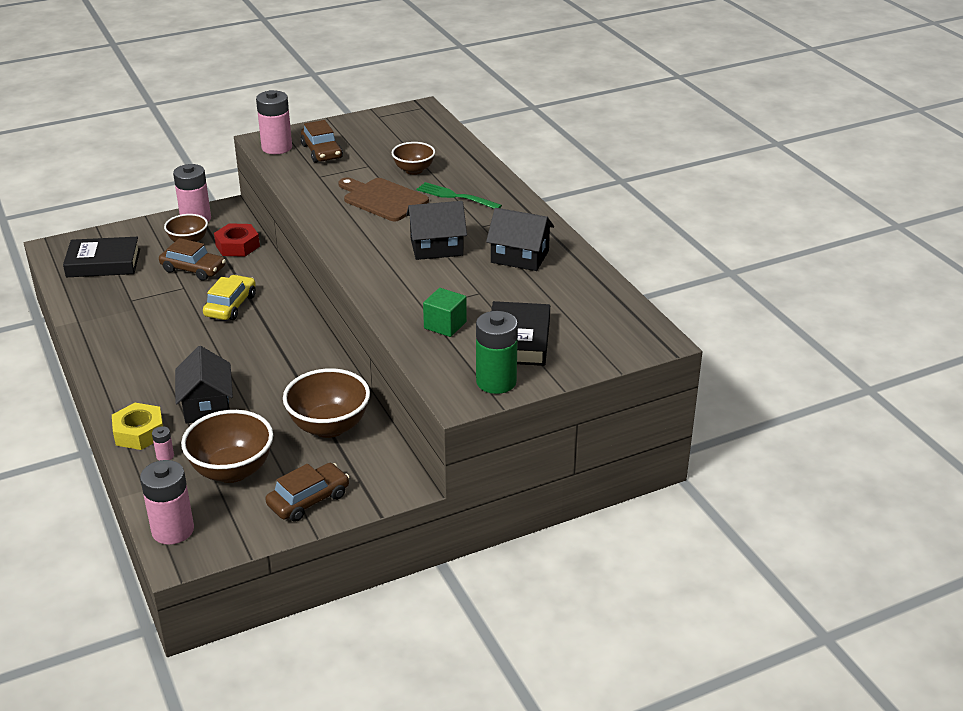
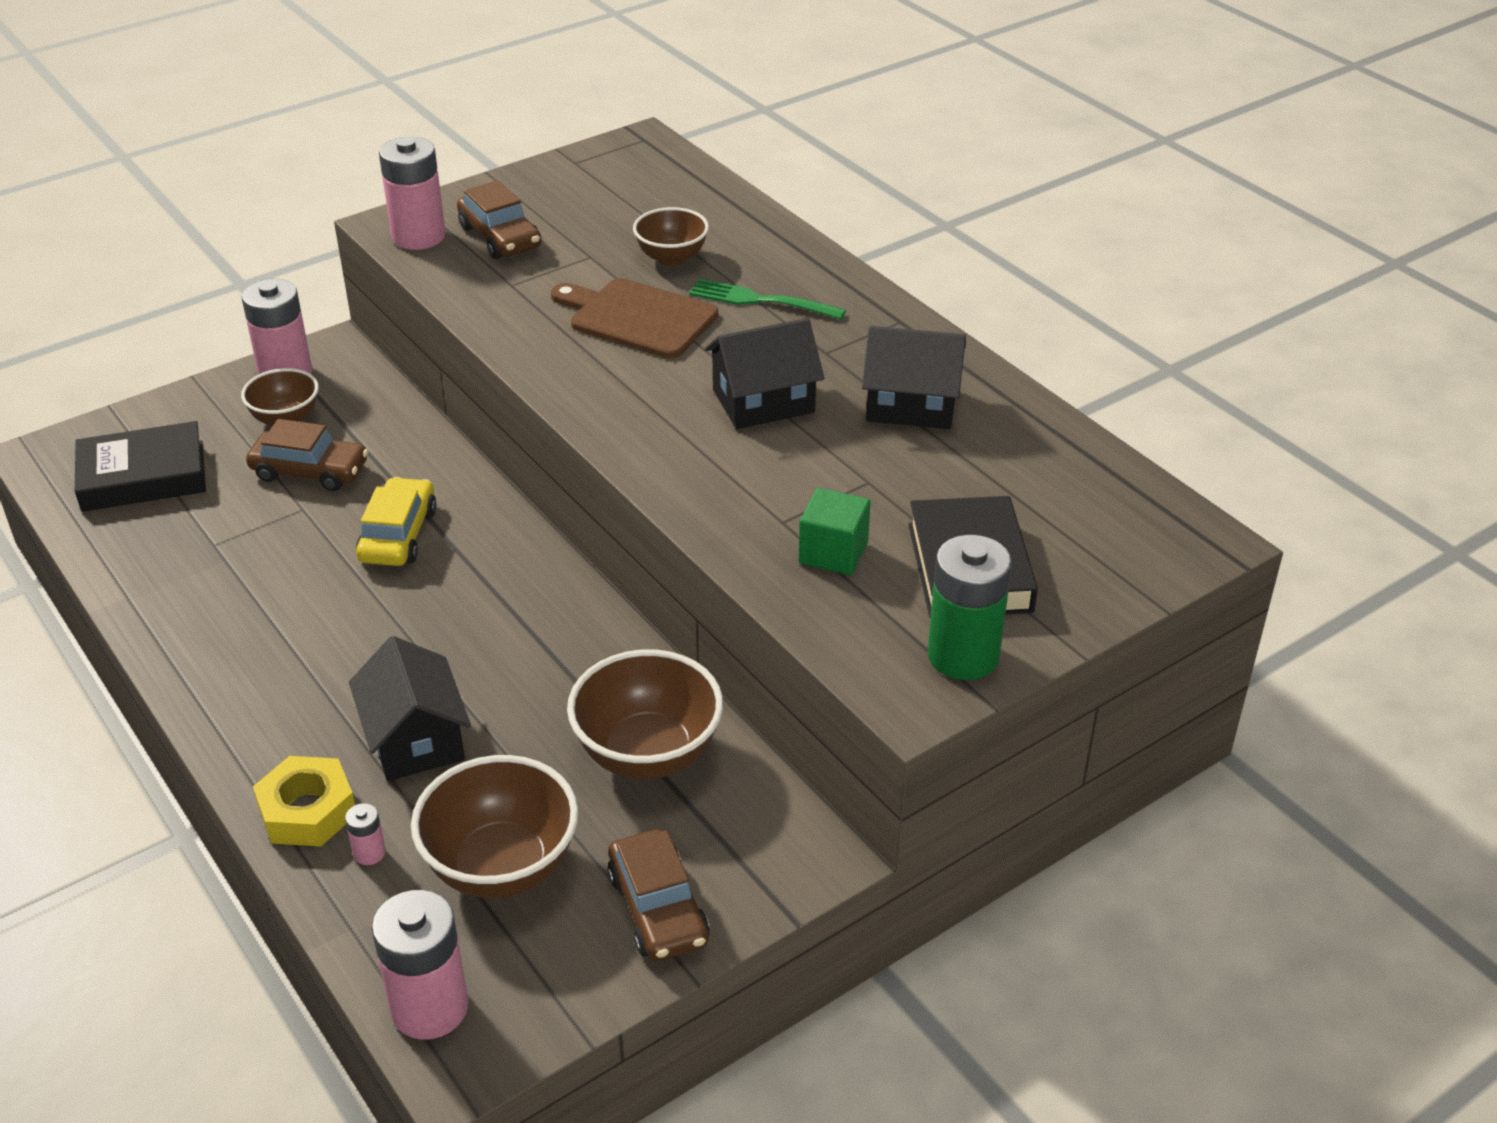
camera: 10 degrees left, 5 degrees up
red nut [214,223,260,257] -> none
brown car [265,463,350,522] -> brown car turned 120 degrees clockwise [607,829,710,961]

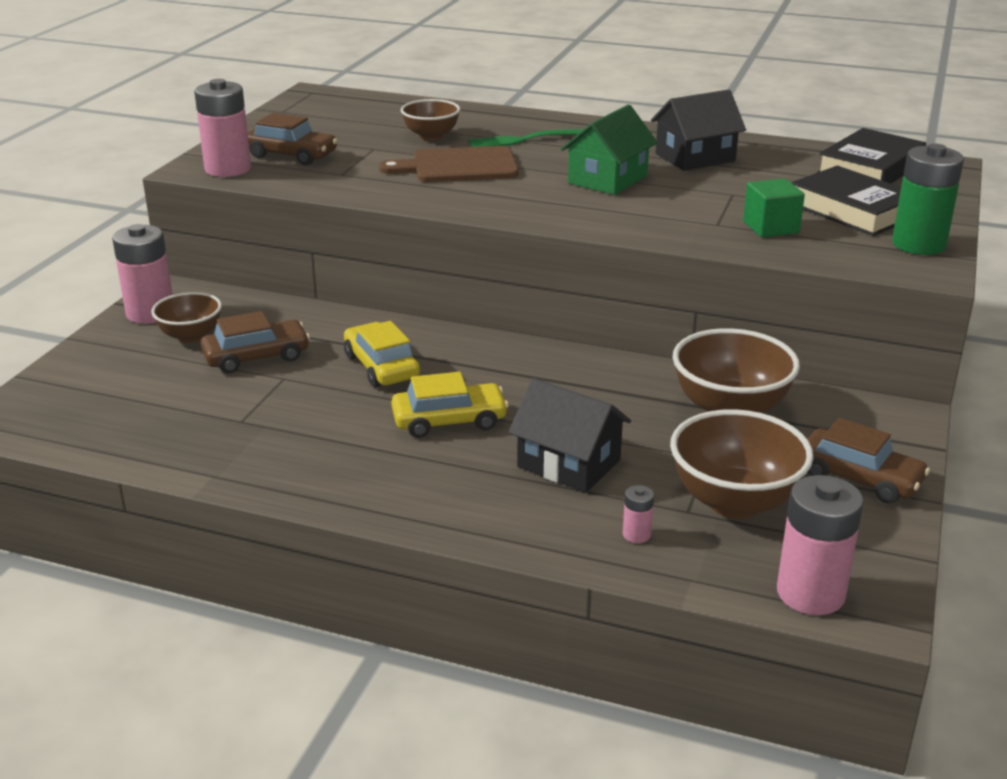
camera: 35 degrees left, 10 degrees down
black book [75,421,206,512] -> black book moved to [817,128,926,184]
yellow nut [253,756,355,846] -> none
black house [705,318,825,429] -> green house [561,105,658,195]
none -> yellow car [391,372,509,438]

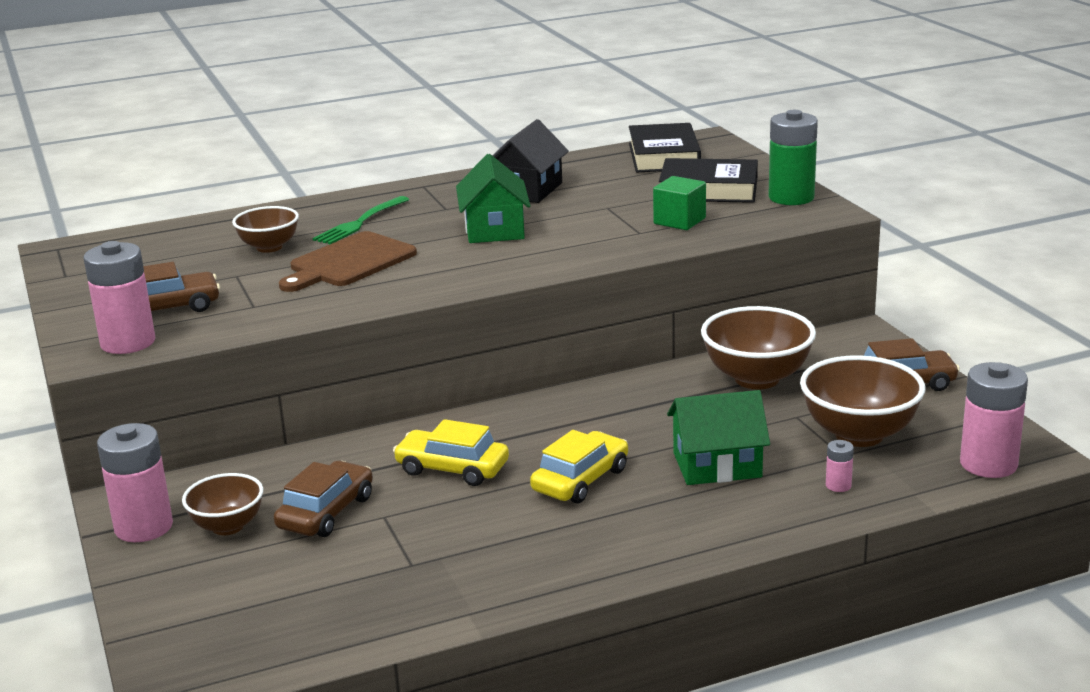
camera: 40 degrees left, 5 degrees down
black house [508,378,631,493] -> green house [667,390,770,485]

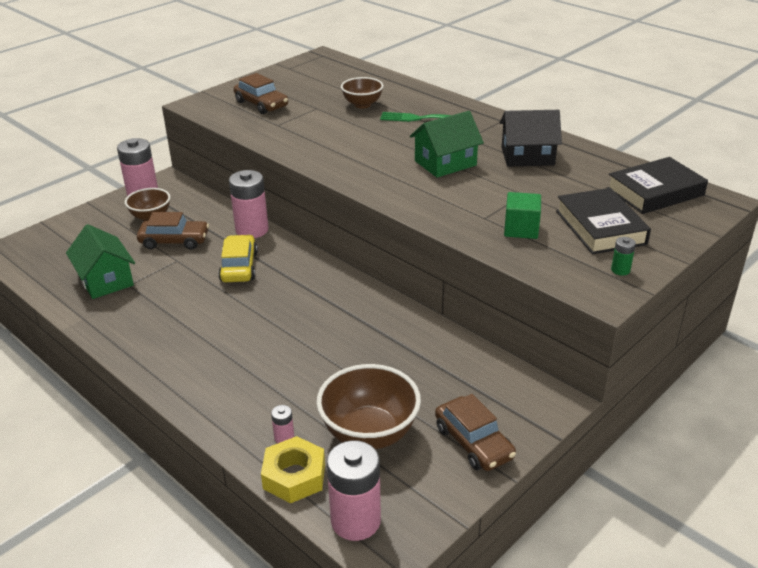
camera: 65 degrees right, 10 degrees up
pink battery [83,241,156,354] -> pink battery moved to [229,170,269,238]
brown cutting board [279,231,417,292] -> none
yellow car [530,430,628,504] -> none
green house [667,390,770,485] -> green house moved to [66,224,135,299]
brown bowl [701,306,816,389] -> none
green battery [768,110,818,205] -> green battery [611,237,636,276], size x0.45
none -> yellow nut [261,436,325,503]

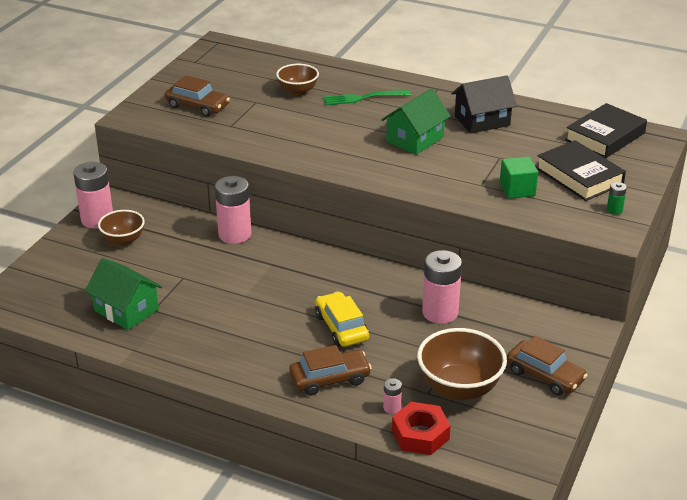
camera: 20 degrees left, 0 degrees up
brown car [137,212,209,250] -> brown car moved to [289,345,372,395]
yellow car [218,235,258,282] -> yellow car moved to [315,292,369,347]
yellow nut [261,436,325,503] -> red nut [392,402,451,455]
pink battery [327,440,381,541] -> pink battery moved to [422,250,462,324]

